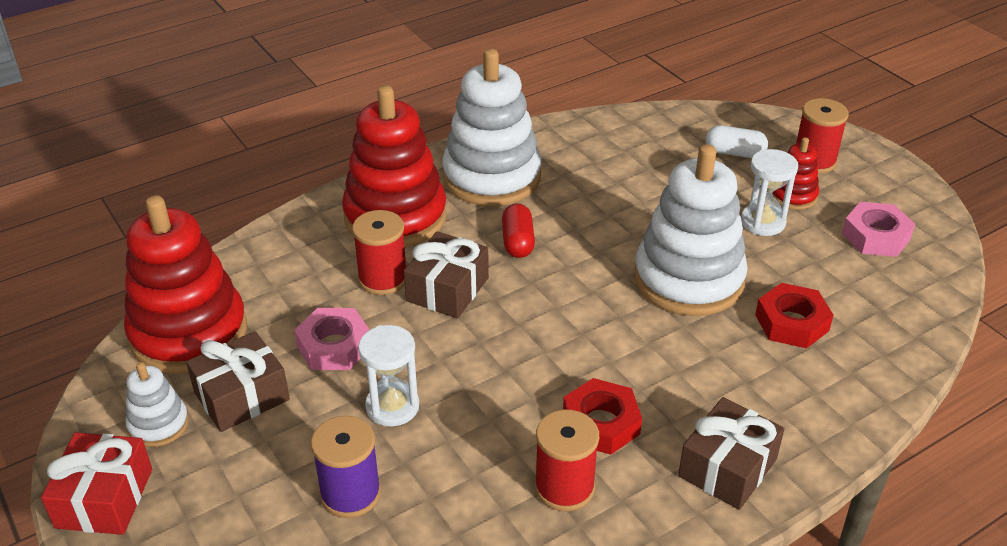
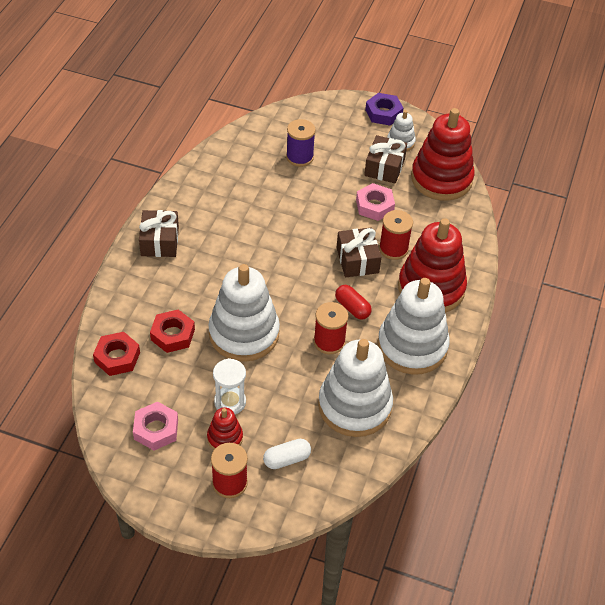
camera: 140 degrees right, 10 degrees up
red gift [41,432,152,535] -> purple nut [365,93,403,126]
white hourglass [358,325,419,426] -> none
red spool [535,410,599,511] -> red spool moved to [314,302,348,354]
red nut [563,378,642,455] -> red nut moved to [93,332,140,376]
none -> white stacking toy [318,339,393,437]

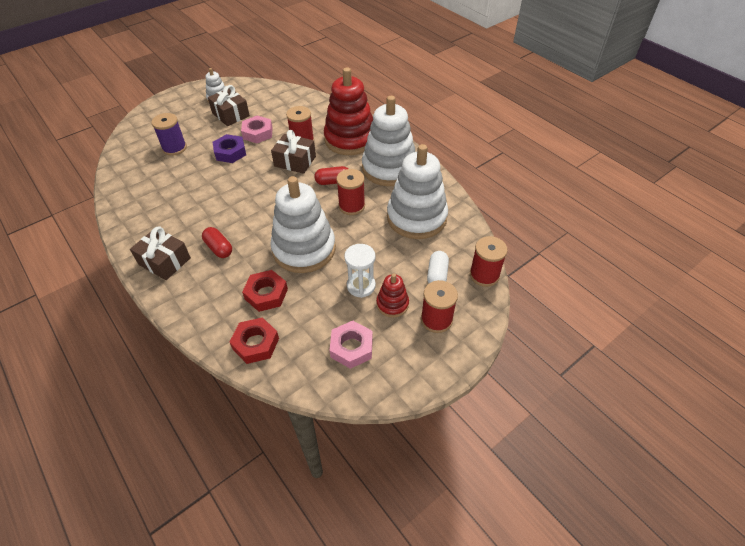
camera: 55 degrees left, 0 degrees up
purple nut [365,93,403,126] -> purple nut moved to [213,134,246,163]
red stacking toy [411,108,475,201] -> none
none -> red capsule [202,227,232,258]
none -> red spool [470,236,508,287]

